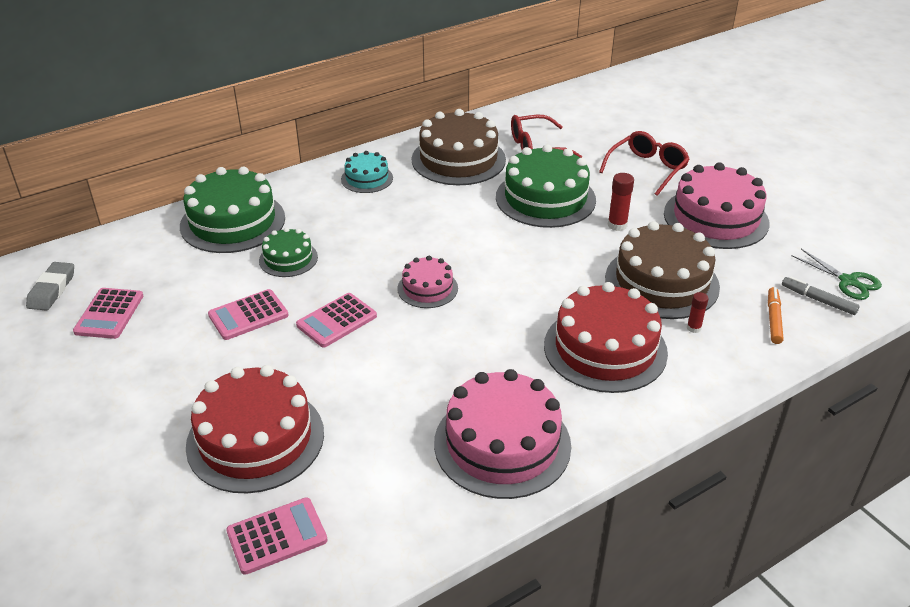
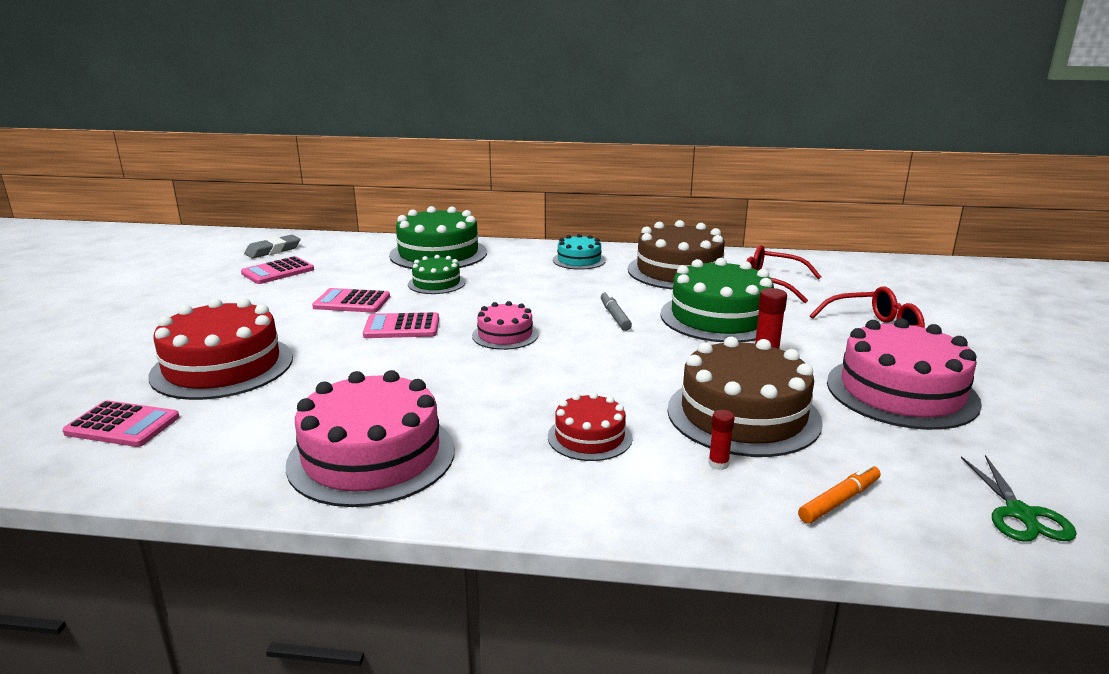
camera: 40 degrees right, 15 degrees down
red cake [544,282,668,393] -> red cake [548,392,632,461], size x0.53
grey marker [782,276,860,315] -> grey marker moved to [601,291,632,331]

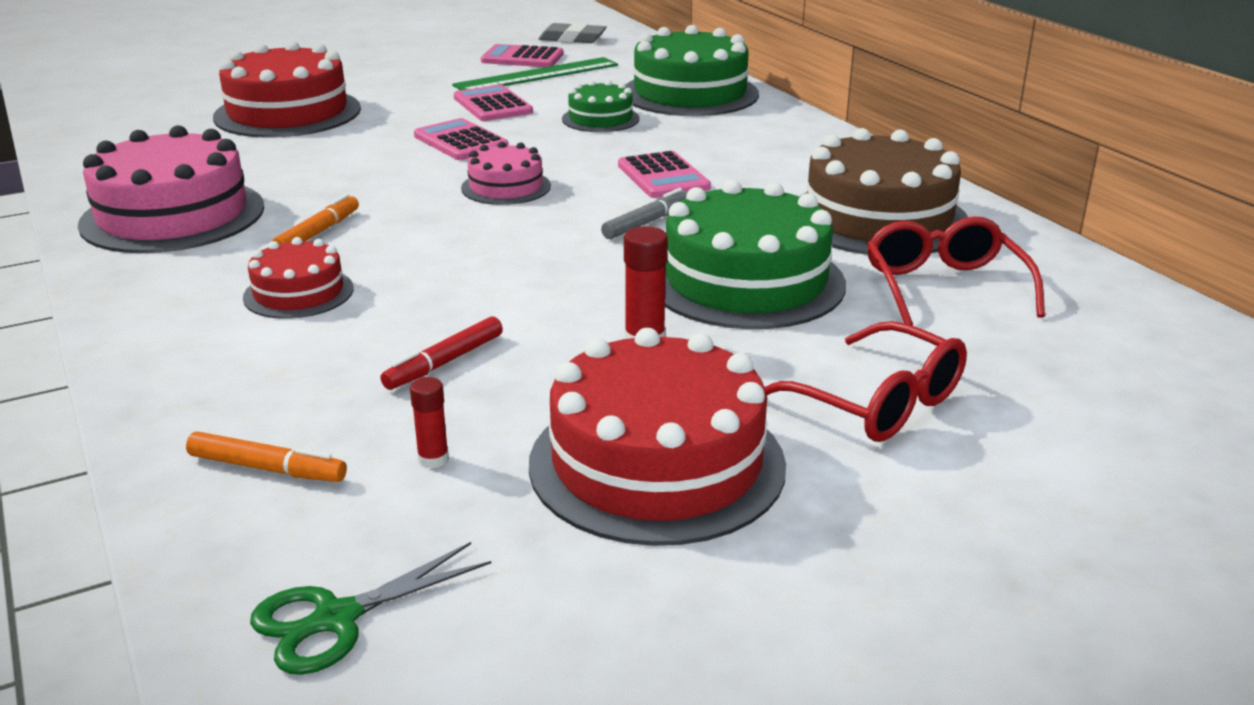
camera: 55 degrees right, 5 degrees up
pink calculator [62,400,179,447] -> pink calculator moved to [618,151,711,198]
turquoise cake [553,234,606,270] -> none
brown cake [667,337,823,457] -> red marker [380,316,503,390]
red glue stick [708,410,735,470] -> red glue stick moved to [410,377,449,468]
pink cake [827,318,982,430] -> red cake [529,328,786,546]
none -> orange marker [273,194,359,244]
none -> green ruler [452,57,618,90]

